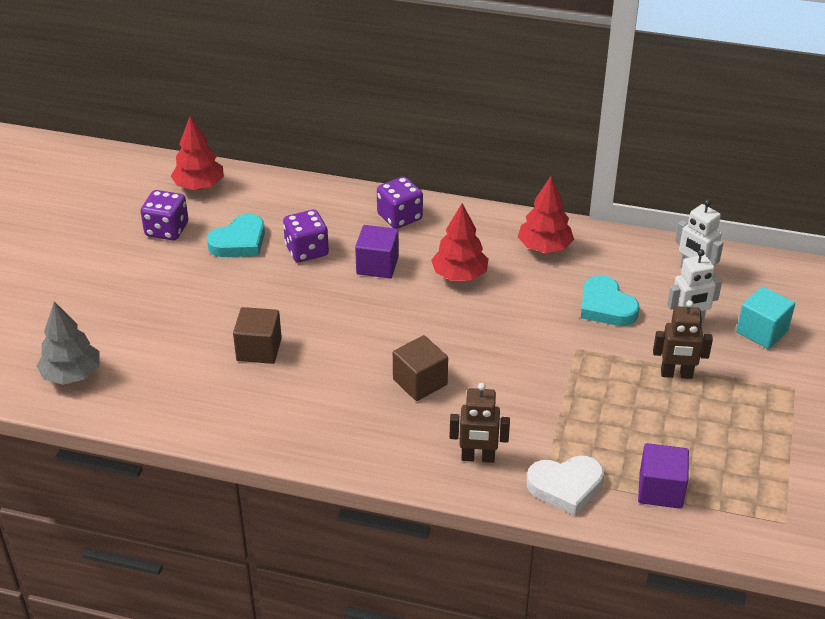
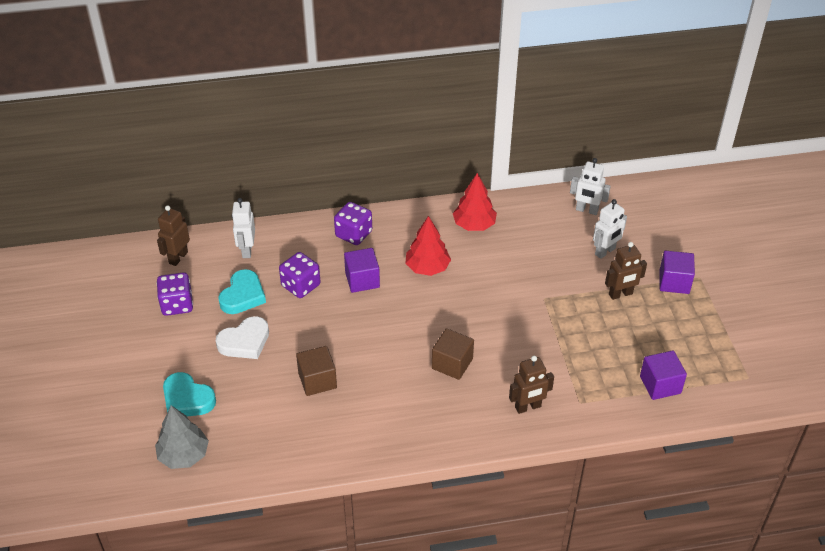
camera: 25 degrees left, 5 degrees up
red tree [171,116,224,190] -> brown robot [157,205,190,266]
white heart [527,456,604,515] -> white heart moved to [216,316,269,359]
turquoise heart [581,275,640,326] -> turquoise heart moved to [163,372,216,416]
turquoise cube [736,286,795,349] -> none
none -> white robot [232,198,255,258]
none -> purple cube [659,251,695,294]

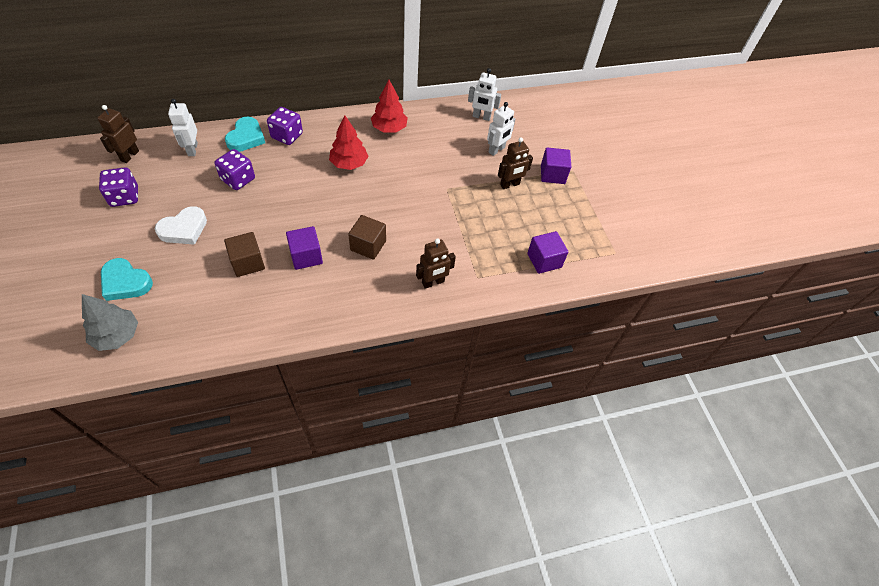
camera: 10 degrees left, 10 degrees up
turquoise heart [218,269,266,314] -> turquoise heart moved to [225,117,265,152]
purple cube [344,248,380,293] -> purple cube moved to [286,226,323,270]

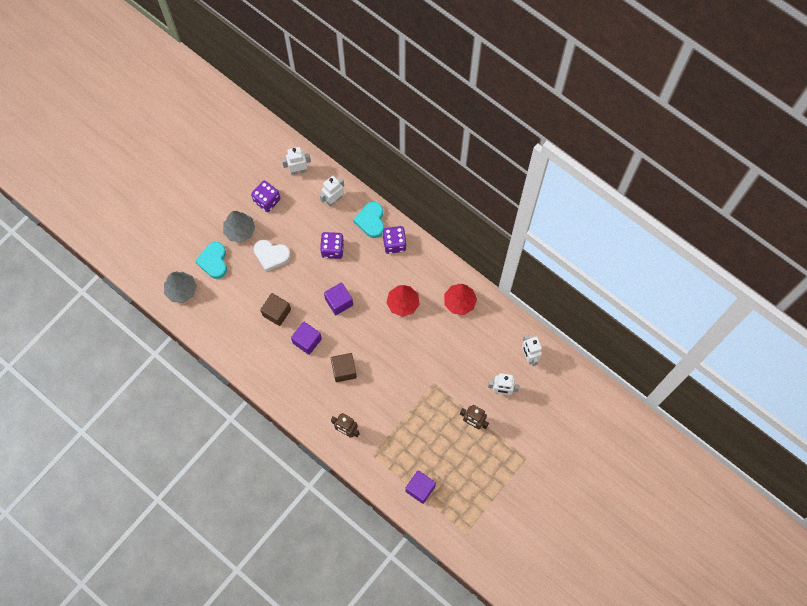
camera: 60 degrees right, 15 degrees up
brown robot [97,105,139,163] -> white robot [282,147,311,175]
turquoise heart [225,117,265,152] -> turquoise heart turned 105 degrees clockwise [354,202,384,238]
purple cube [541,148,571,184] -> purple cube moved to [324,282,353,315]
none -> grey tree [223,211,255,243]

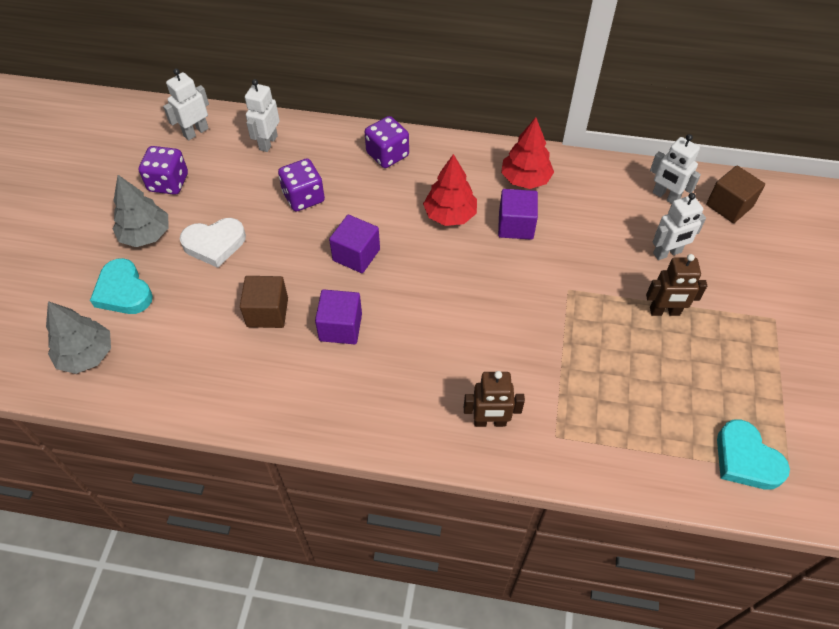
camera: 30 degrees left, 15 degrees down
brown cube [331,353,357,382] -> brown cube moved to [706,166,765,223]
turquoise heart [354,202,384,238] -> turquoise heart moved to [717,419,790,490]
purple cube [405,470,436,504] -> purple cube moved to [498,189,538,240]

